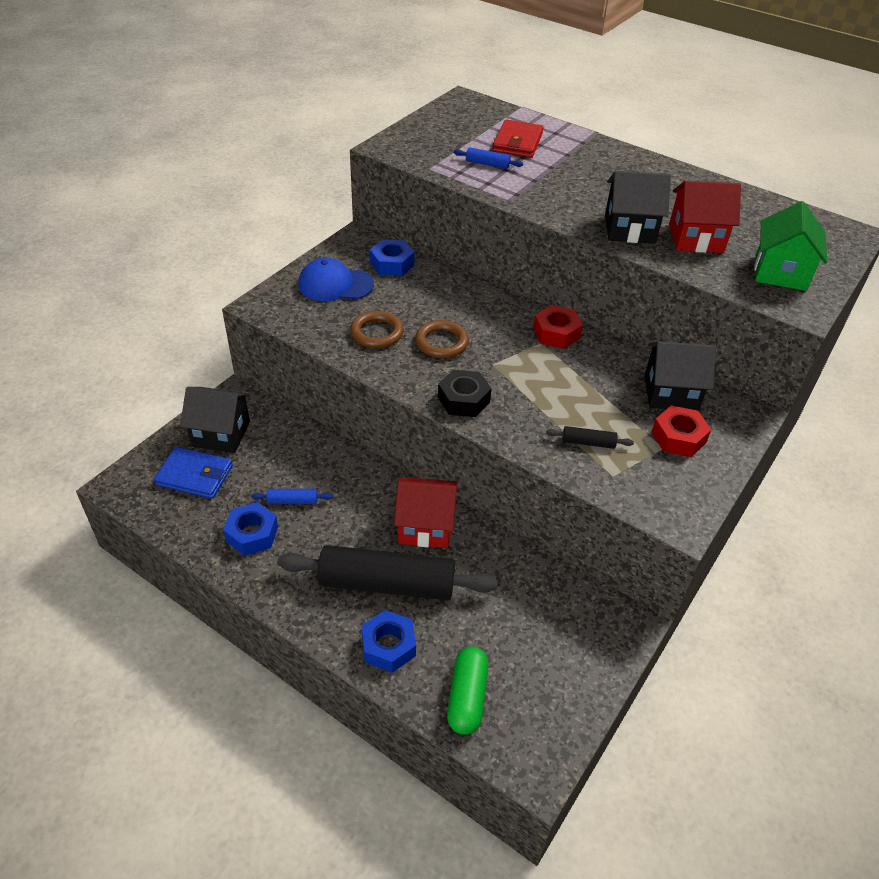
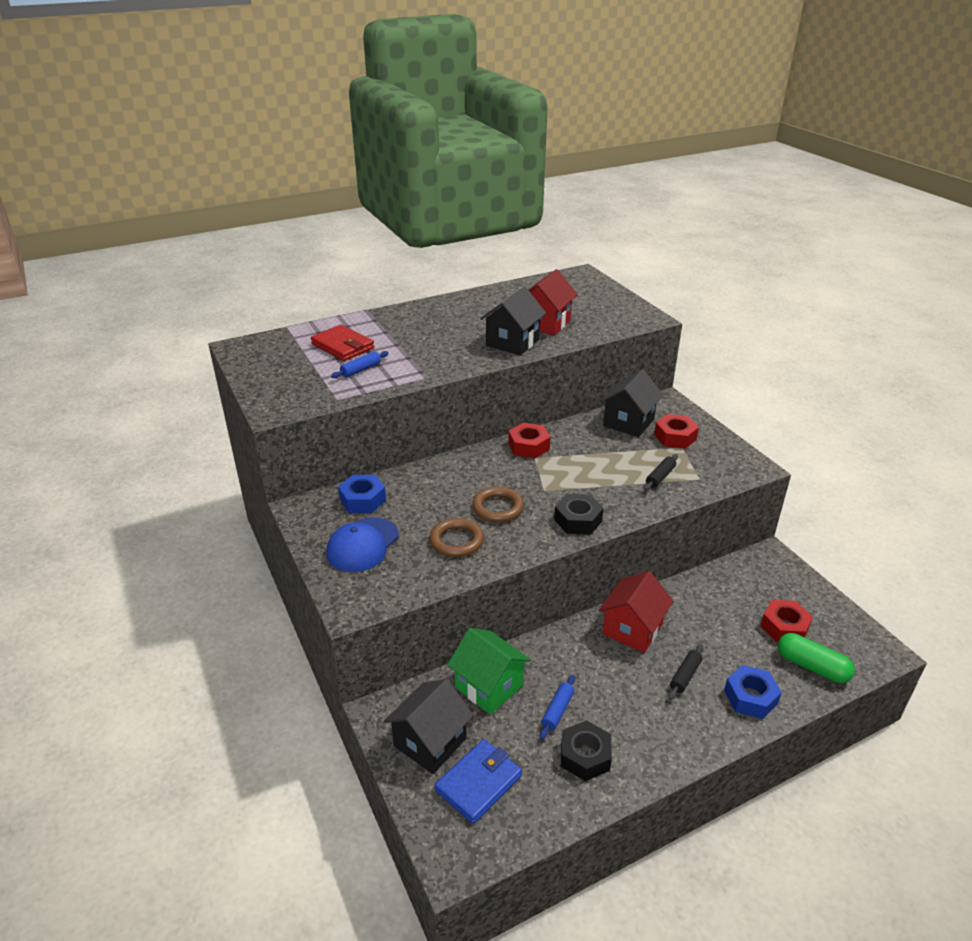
camera: 60 degrees left, 10 degrees down
blue nut [223,502,278,556] -> black nut [561,721,612,781]
black rolling pin [277,545,497,600] -> black rolling pin [668,644,703,700], size x0.40
green house [754,201,828,291] -> green house moved to [447,628,531,714]
none -> red nut [761,600,813,643]

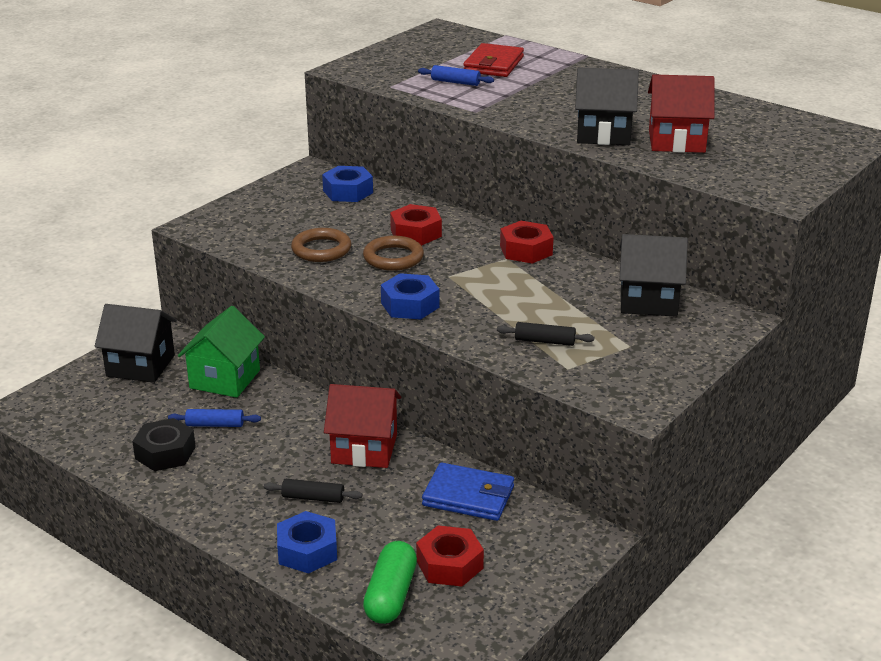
camera: 65 degrees right, 5 degrees down
blue cap [326,517,399,572] -> none
blue wallet [434,739,522,824] -> blue wallet moved to [422,462,514,521]
black nut [554,494,604,535] -> blue nut [381,273,439,320]
red nut [654,414,699,449] -> red nut moved to [390,204,442,245]

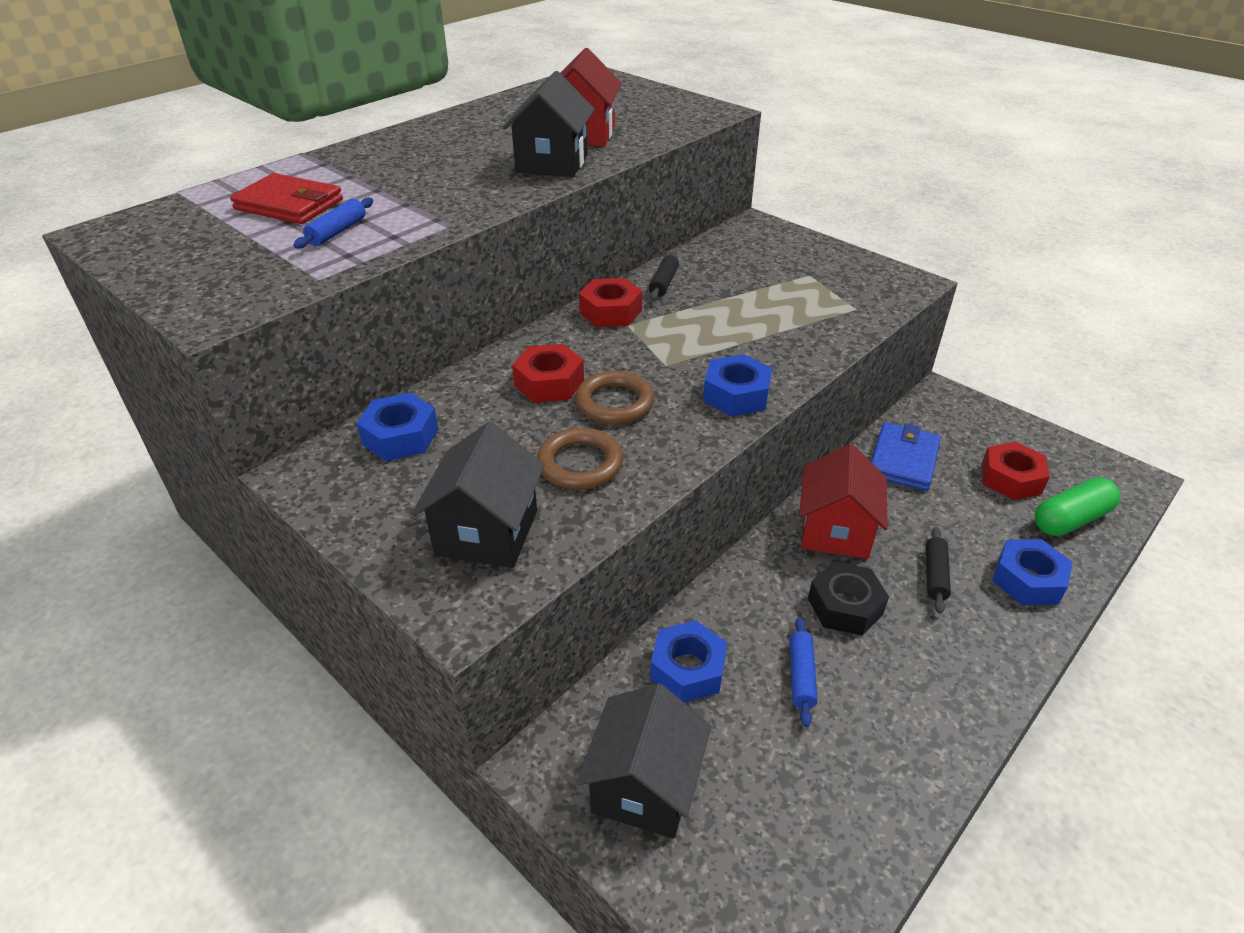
camera: 85 degrees left, 10 degrees up
black nut [132,418,196,471] -> black nut moved to [808,561,889,636]
green house [178,306,265,398] -> blue nut [650,620,727,702]
green capsule [363,541,417,624] -> green capsule turned 45 degrees counterclockwise [1035,477,1121,536]
black rolling pin [497,322,594,346] -> black rolling pin moved to [649,253,679,300]
black house [619,234,688,317] -> black house moved to [412,422,545,568]

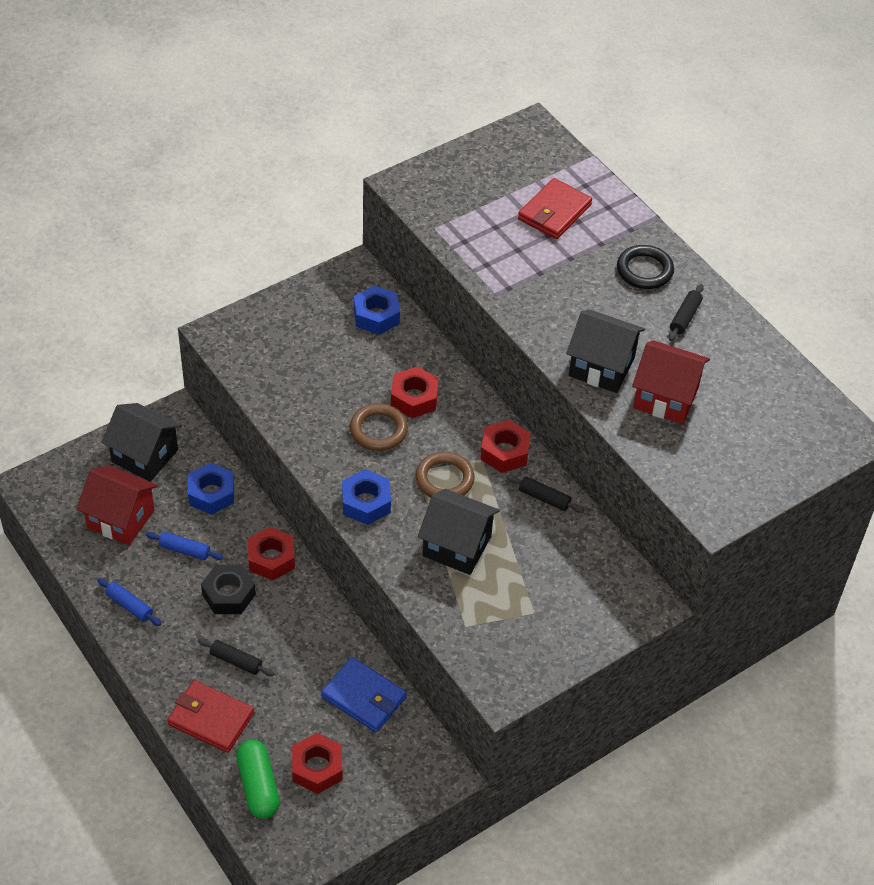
camera: 100 degrees right, 10 degrees up
blue rolling pin [293,197,373,248] -> blue rolling pin moved to [97,578,161,626]
black house [412,422,545,568] -> black house moved to [418,489,500,575]
brown ring [537,428,623,490] -> brown ring moved to [416,452,475,497]
red house [799,444,888,559] -> red house moved to [77,465,158,545]
blue nut [992,539,1073,605] -> red wallet [167,680,254,753]
none -> red nut [248,527,295,581]
none -> black ring [617,245,674,289]
none -> black rolling pin [669,284,704,341]

